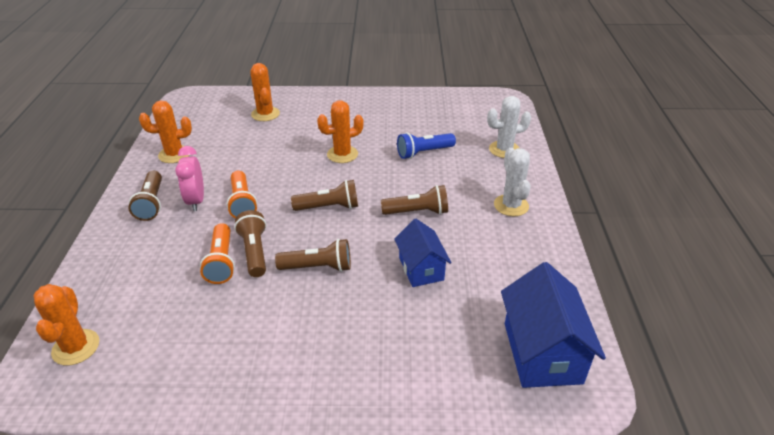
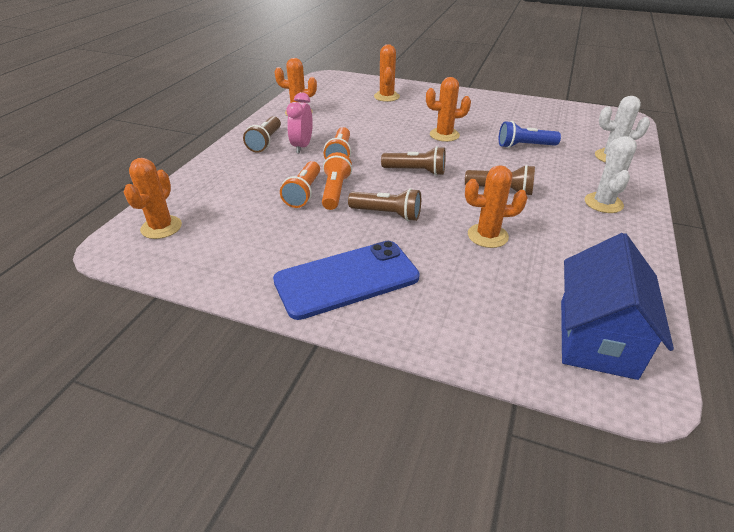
camera: 20 degrees right, 0 degrees up
brown flashlight [234,210,266,277] -> orange flashlight [322,152,352,210]
blue house [394,219,452,287] -> orange cactus [465,165,528,248]
none -> blue phone [273,241,420,320]

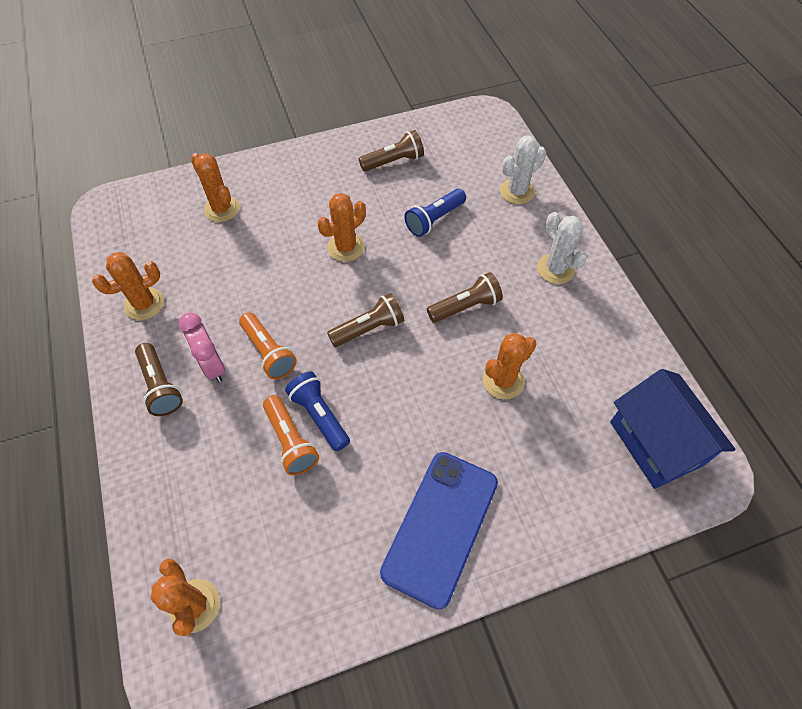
camera: 40 degrees left, 20 degrees up
orange flashlight [322,152,352,210] -> blue flashlight [285,371,350,451]
brown flashlight [348,188,421,221] -> brown flashlight moved to [359,130,424,171]

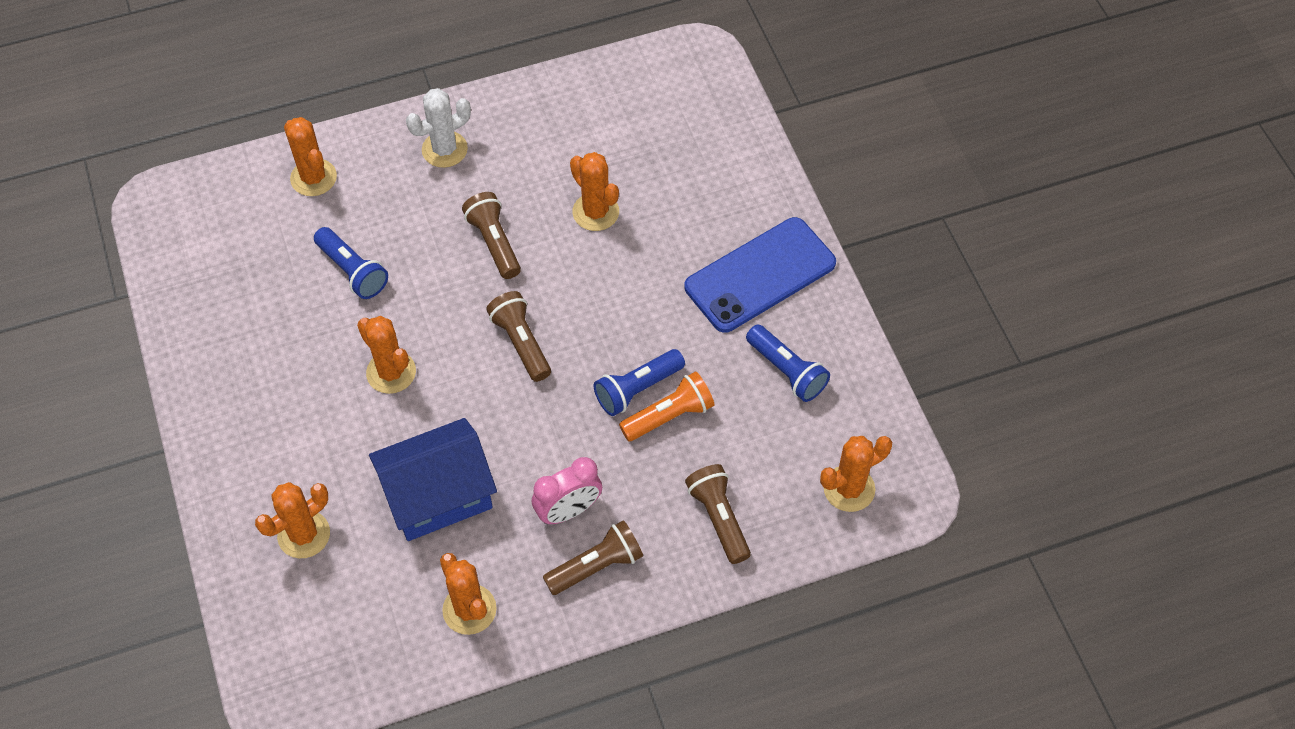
camera: 90 degrees left, 0 degrees up
orange flashlight [239,312,297,379] -> none
brown flashlight [359,130,424,171] -> brown flashlight moved to [685,464,751,564]
blue phone [380,452,498,609] -> blue phone turned 60 degrees counterclockwise [684,217,836,333]
white cactus [500,135,546,204] -> orange cactus [284,117,337,196]
blue house [610,369,736,489] -> blue house moved to [369,418,497,541]
none -> blue flashlight [746,324,830,402]

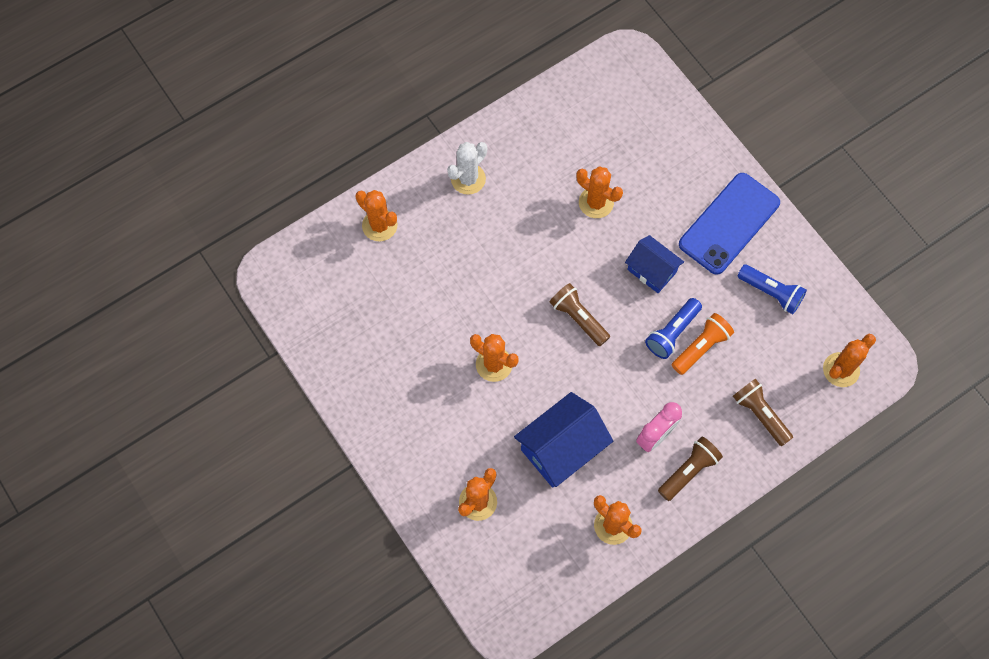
camera: 15 degrees left, 10 degrees up
blue flashlight [314,227,388,299] -> none
brown flashlight [462,192,521,279] -> none
none -> blue house [625,235,684,293]

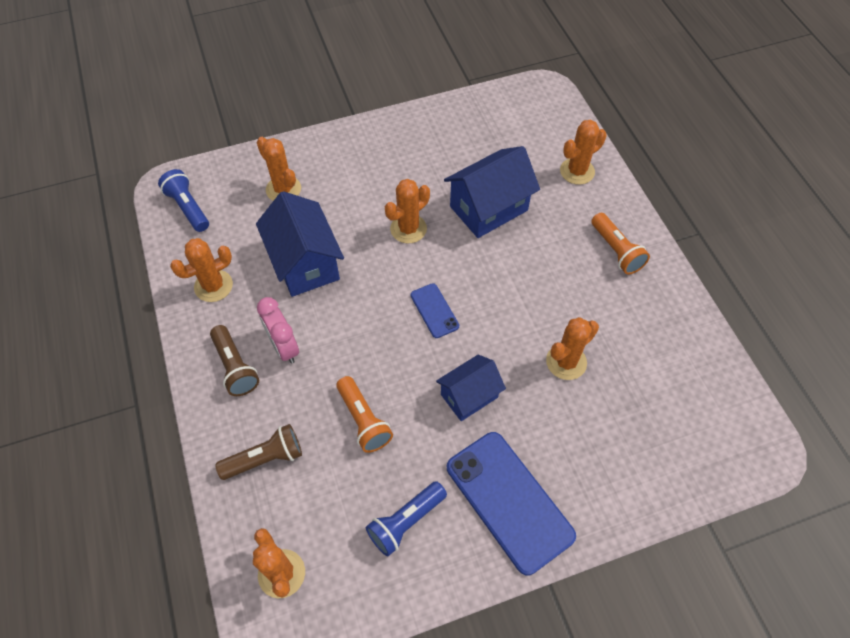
camera: 105 degrees right, 10 degrees down
white cactus [447,142,487,195] -> orange flashlight [591,213,650,274]
brown flashlight [550,283,610,346] -> blue phone [411,283,459,338]
blue flashlight [645,298,702,359] -> blue flashlight moved to [158,169,209,232]
none -> blue house [444,146,540,238]

